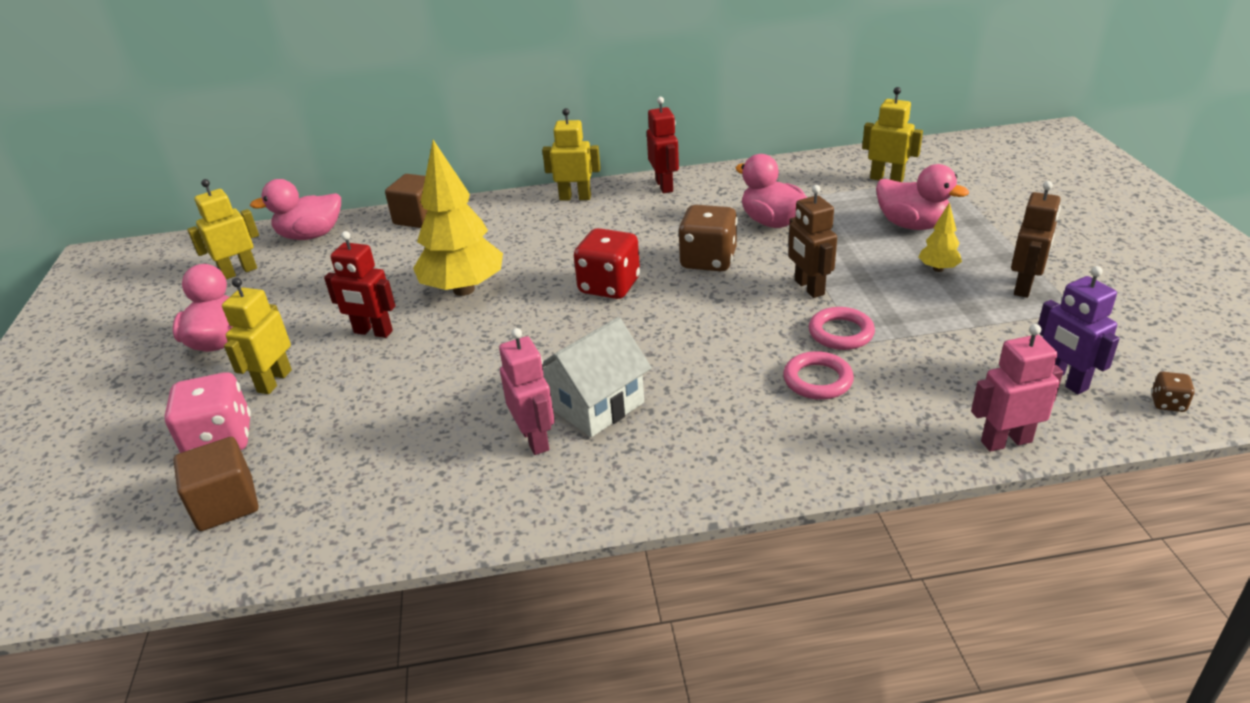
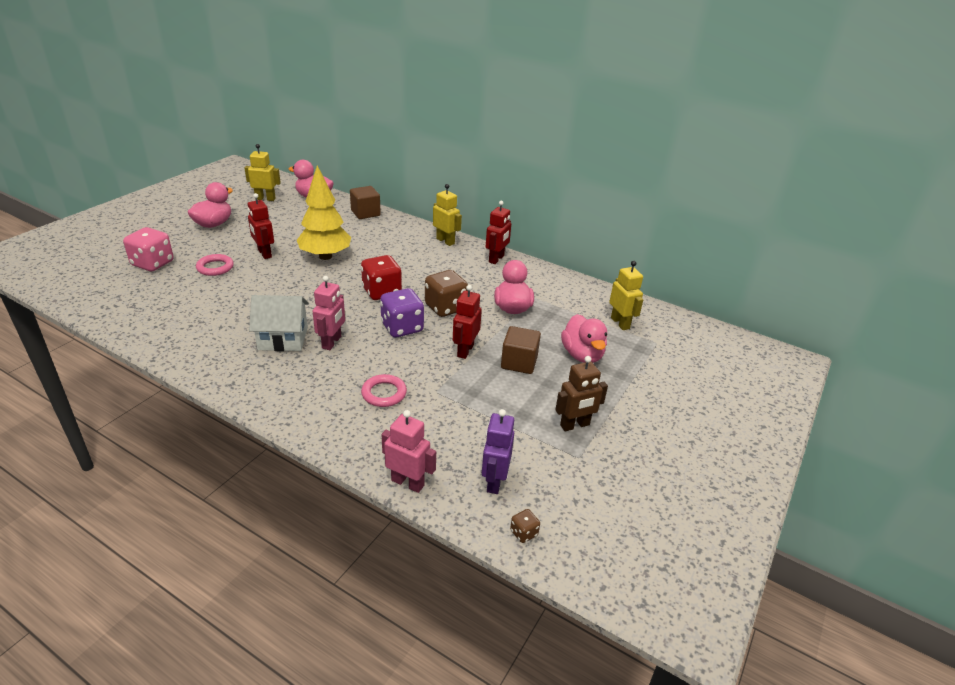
camera: 35 degrees right, 0 degrees up
brown cube [173,437,258,531] -> brown cube moved to [501,326,541,374]
yellow robot [222,278,292,394] -> none
pink robot [499,328,555,455] -> pink robot moved to [312,276,345,350]
brown robot [788,185,837,298] -> red robot [453,285,482,359]
pink ring [809,307,875,350] -> pink ring moved to [196,254,234,276]
yellow tree [918,202,962,272] -> none
none -> purple dice [380,288,424,337]

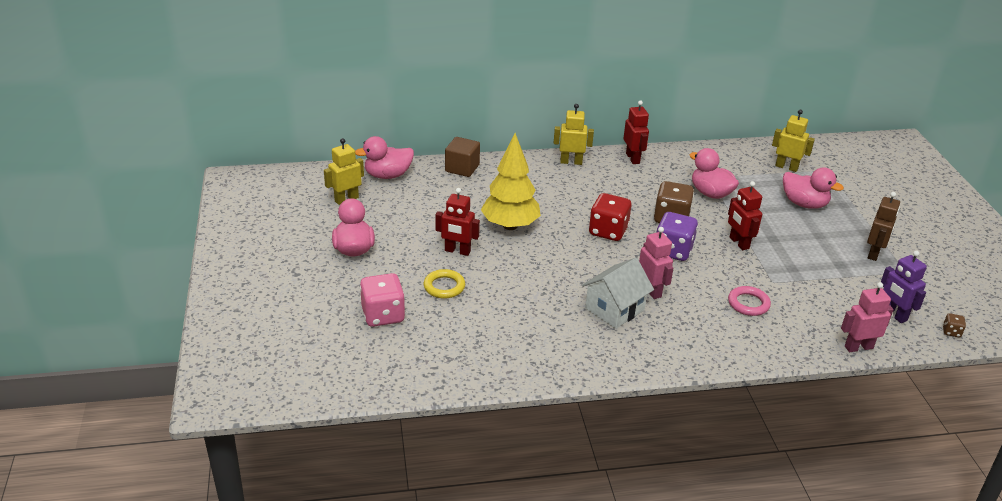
camera: 40 degrees left, 0 degrees up
pink ring [196,254,234,276] -> yellow ring [424,269,465,299]
brown cube [501,326,541,374] -> none

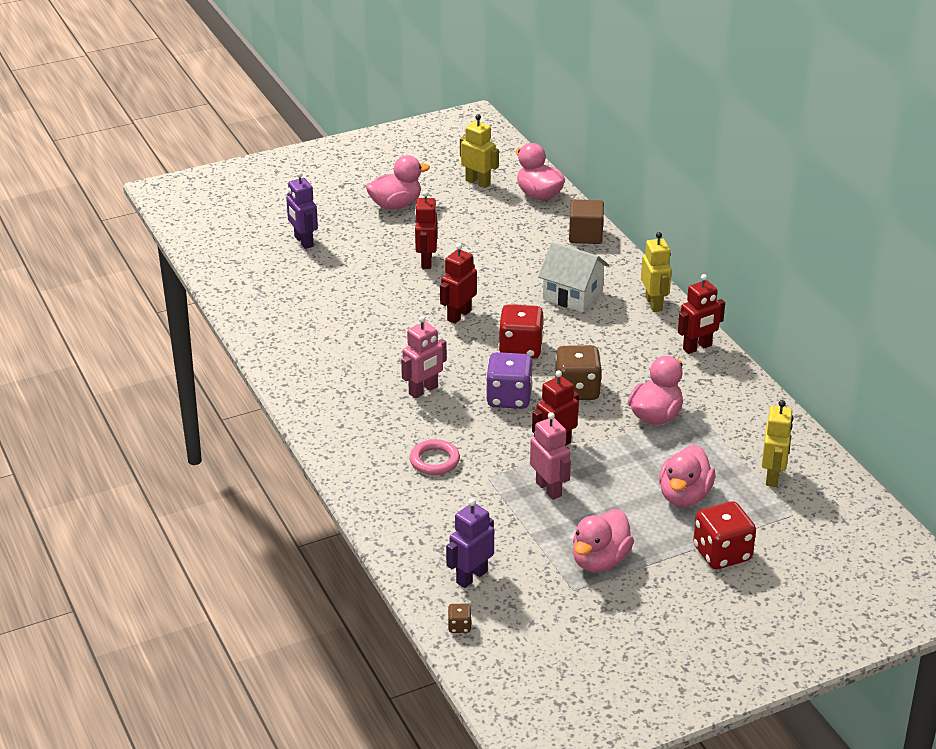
camera: 75 degrees right, 0 degrees up
pink dice [360,273,405,327] -> purple robot [286,172,318,249]
yellow ring [424,269,465,299] -> none
yellow tree [481,133,541,230] -> none
white house [582,258,654,329] -> white house moved to [538,242,609,312]
pink robot [841,282,894,352] -> pink robot moved to [530,412,571,500]
brown robot [867,192,900,261] -> pink duck [573,509,634,572]
none -> red robot [440,243,477,324]
none -> red dice [693,501,756,569]

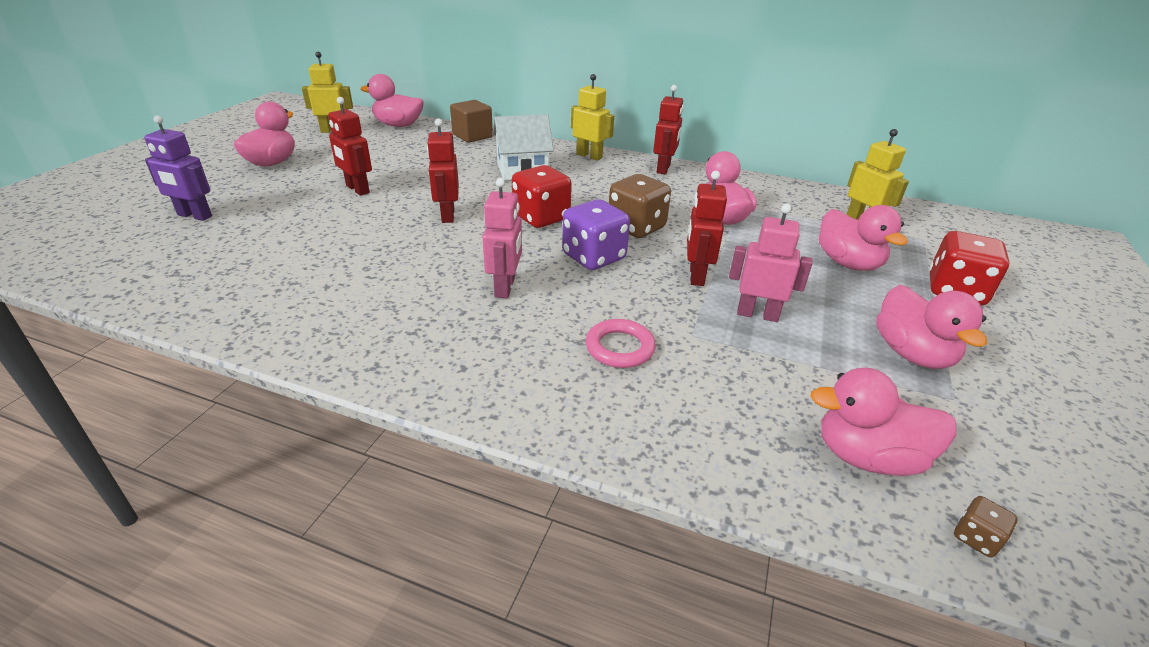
camera: 45 degrees left, 0 degrees up
purple robot [446,499,494,588] -> pink duck [810,368,956,476]

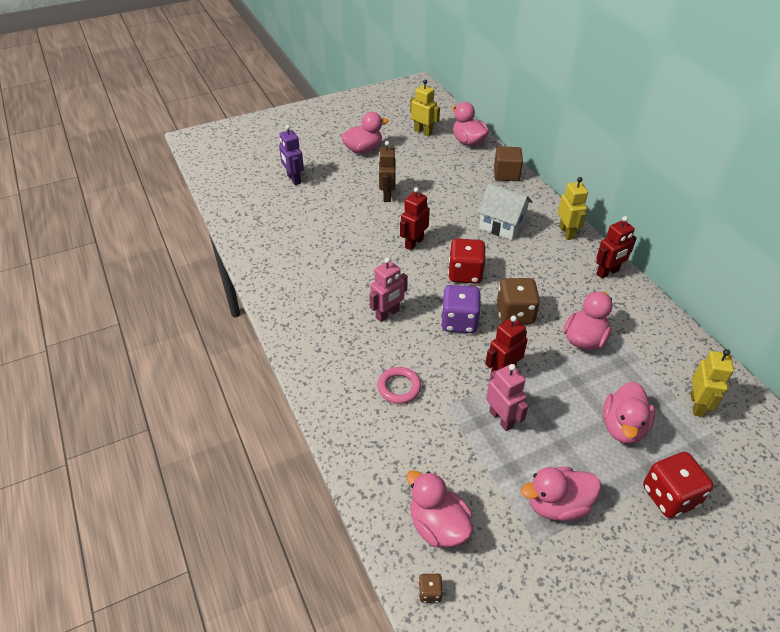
camera: 45 degrees right, 10 degrees up
red robot [328,97,372,196] -> brown robot [378,141,396,202]
pink duck [876,285,987,369] -> pink duck turned 45 degrees clockwise [521,467,601,521]

